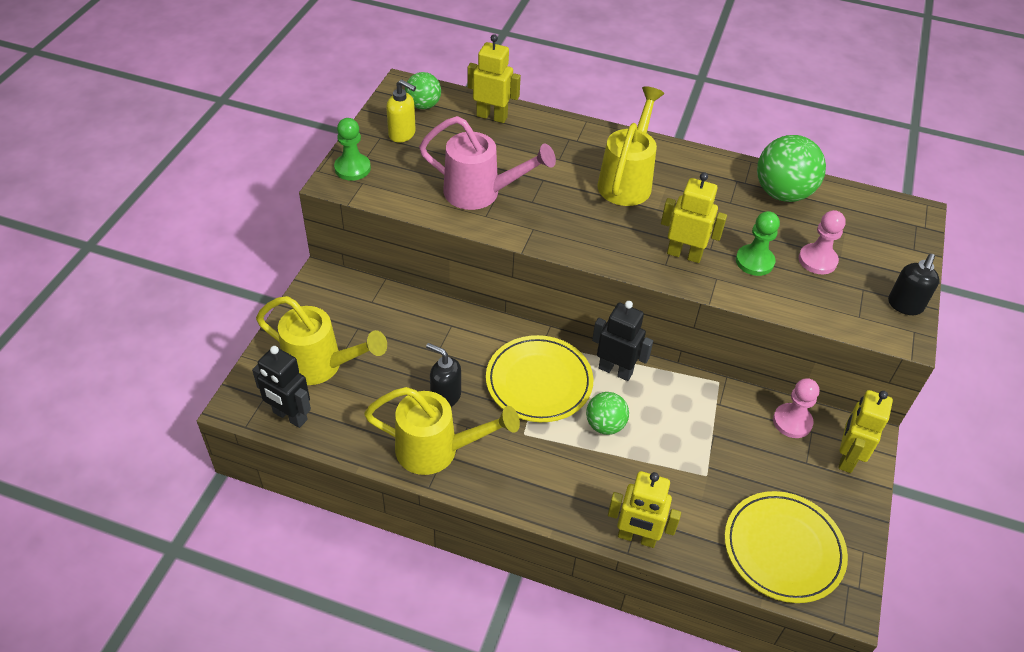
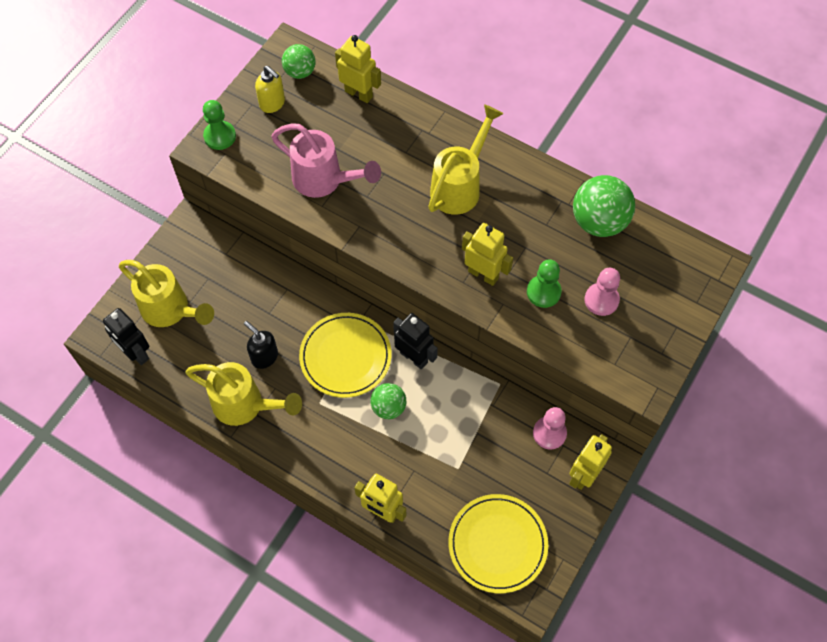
camera: 15 degrees right, 15 degrees up
black soap dispenser [888,254,940,315] -> none

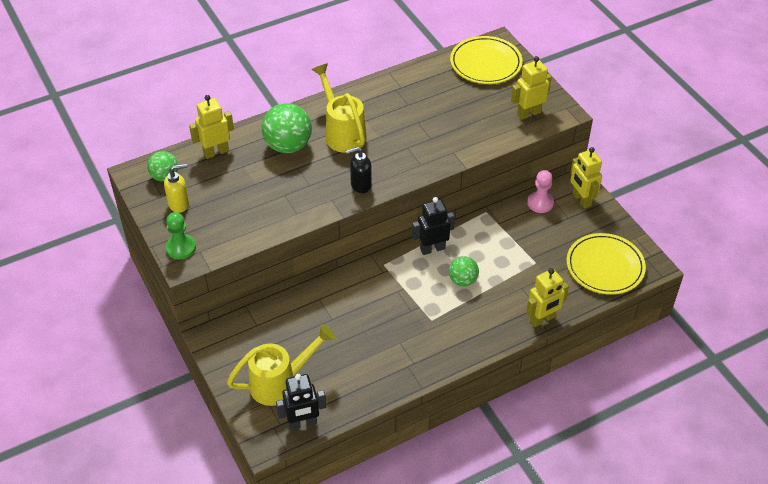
camera: 60 degrees left, 15 degrees down
yellow watering can [185,362,302,426] -> none
black soap dispenser [244,321,278,369] -> black soap dispenser moved to [346,147,372,193]
pink watering can [271,123,381,198] -> none
yellow plate [299,313,392,398] -> yellow plate moved to [450,36,523,84]
yellow robot [462,223,513,286] -> yellow robot moved to [511,56,552,120]
green pawn [527,259,562,308] -> none
green ball [573,175,635,237] -> green ball moved to [262,103,312,153]
pink pawn [584,268,620,316] -> none

